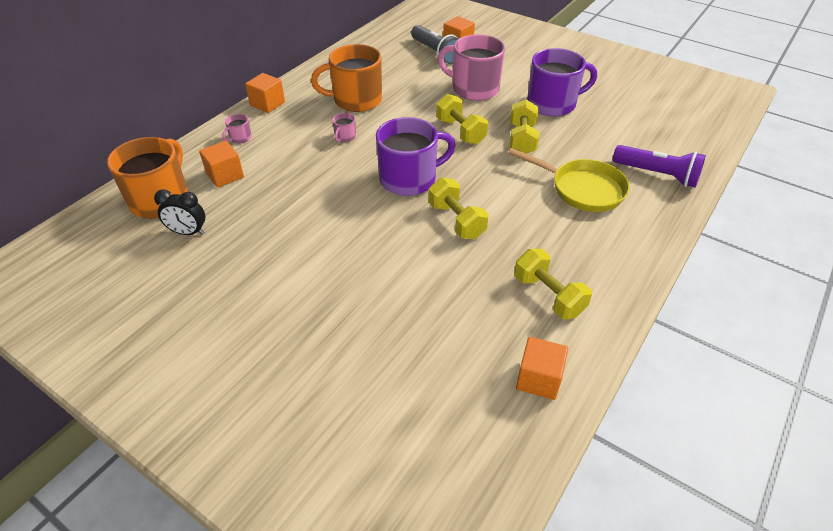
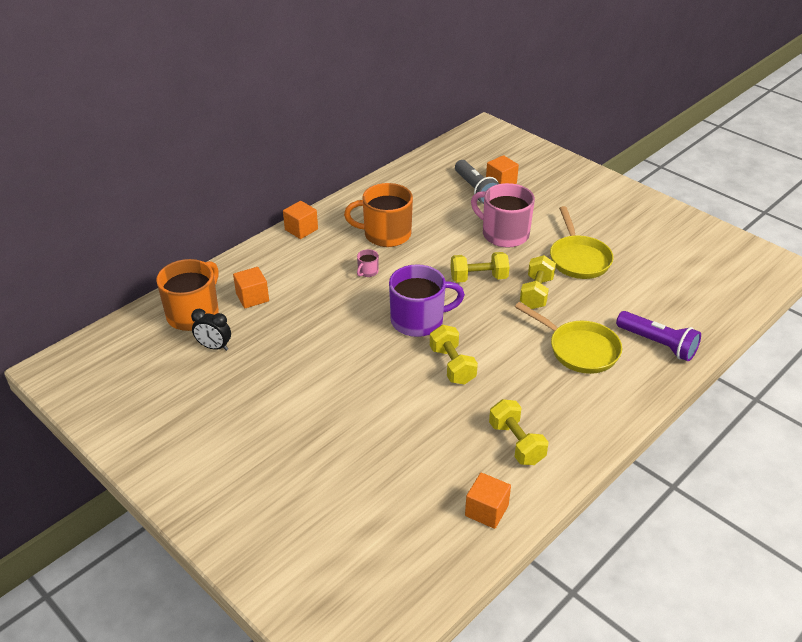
camera: 10 degrees right, 5 degrees down
pink mug [222,114,252,144] -> none
yellow dumbbell [436,94,488,145] -> yellow dumbbell turned 75 degrees counterclockwise [451,252,509,283]
purple mug [527,48,597,116] -> yellow pan [550,206,614,279]

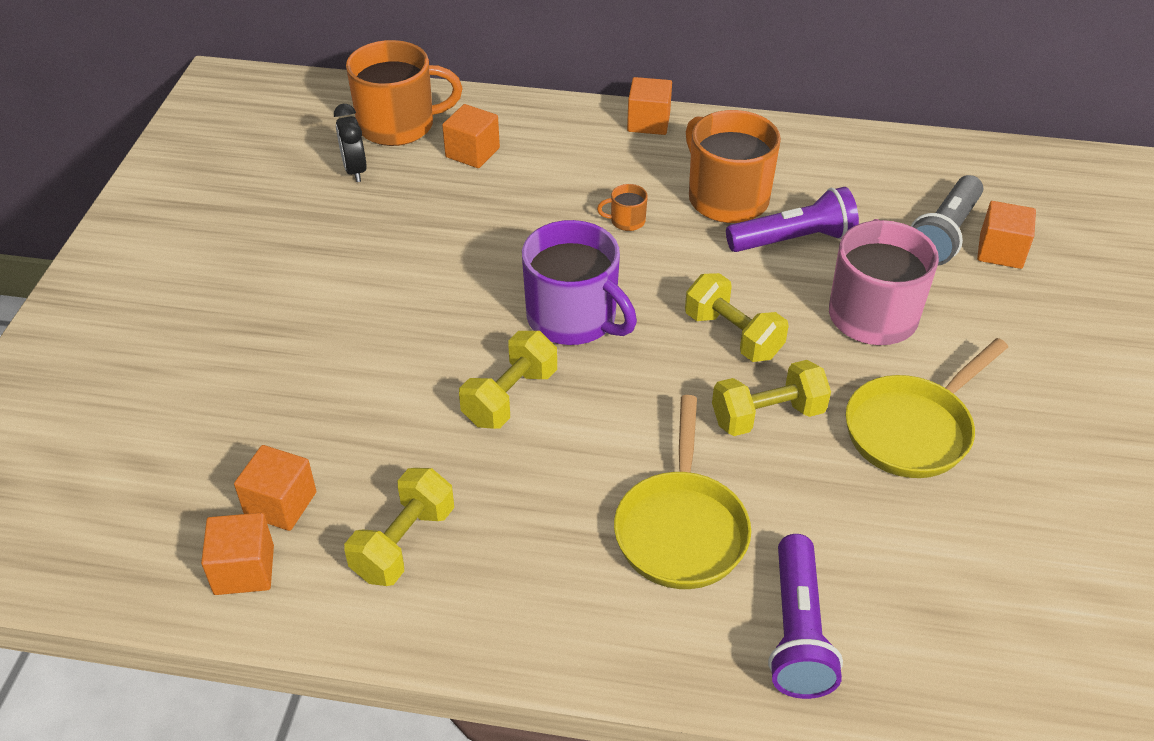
camera: 55 degrees right, 5 degrees up
pink mug [357,249,379,277] -> orange mug [597,184,648,231]
none -> orange cube [234,445,316,531]
none -> purple flashlight [726,187,859,252]

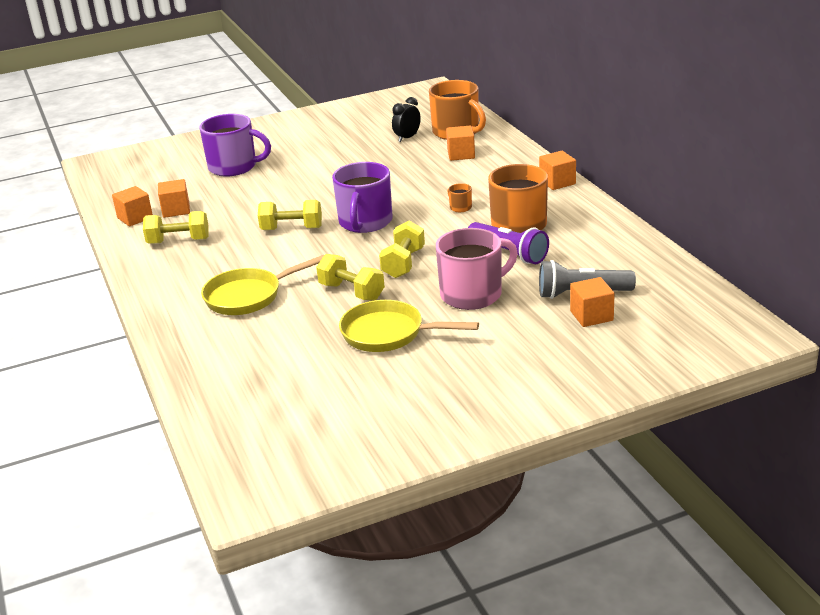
camera: 60 degrees right, 15 degrees down
purple flashlight [768,534,843,699] -> none
none -> purple mug [200,114,271,176]

